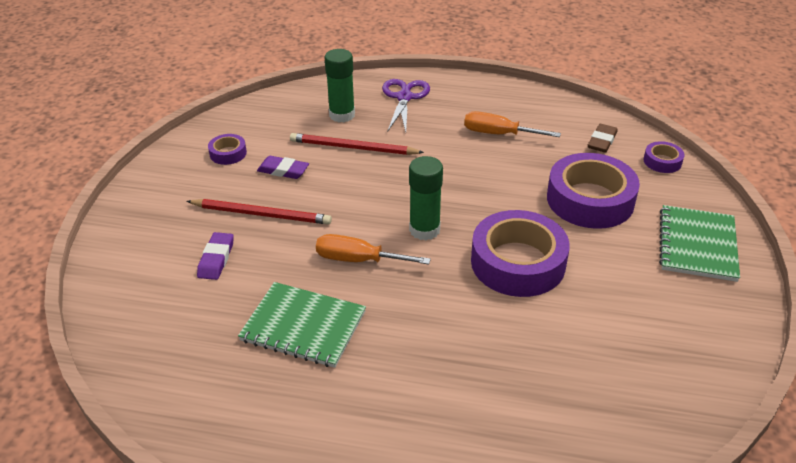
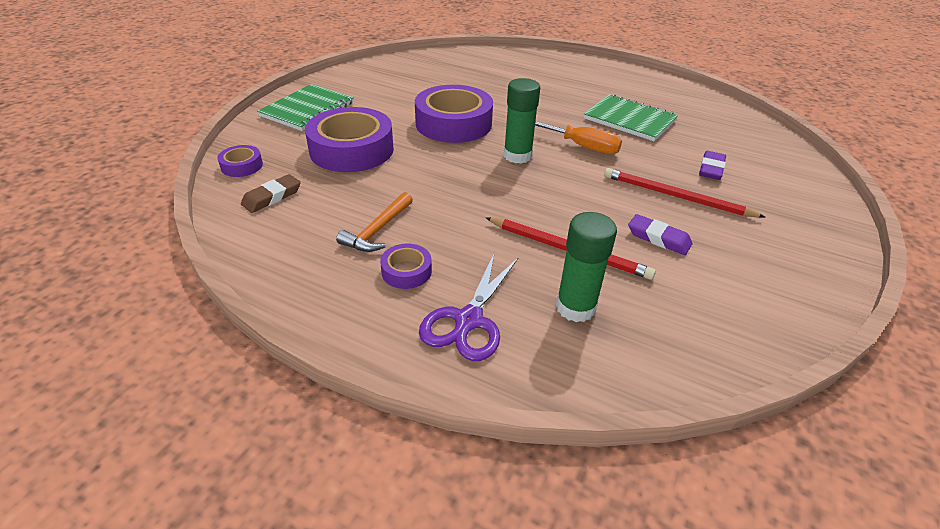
camera: 165 degrees left, 0 degrees up
purple tape [208,134,247,165] -> purple tape moved to [380,244,432,289]
orange screwdriver [464,111,561,137] -> orange hammer [336,192,413,252]

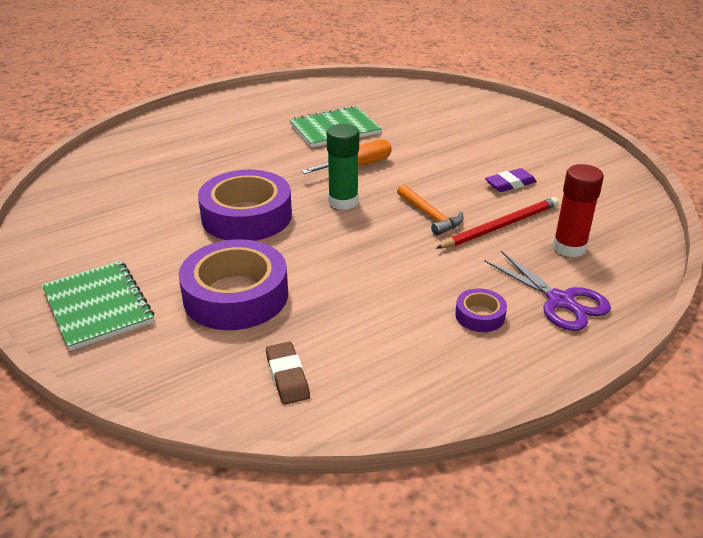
camera: 60 degrees left, 5 degrees down
purple tape [217,145,263,177] -> none
orange hammer [336,192,413,252] -> orange hammer moved to [397,184,464,236]
green glue stick [556,212,617,322] -> red glue stick [553,164,604,257]
red pencil [604,168,765,218] -> none
purple eraser [699,151,726,180] -> none

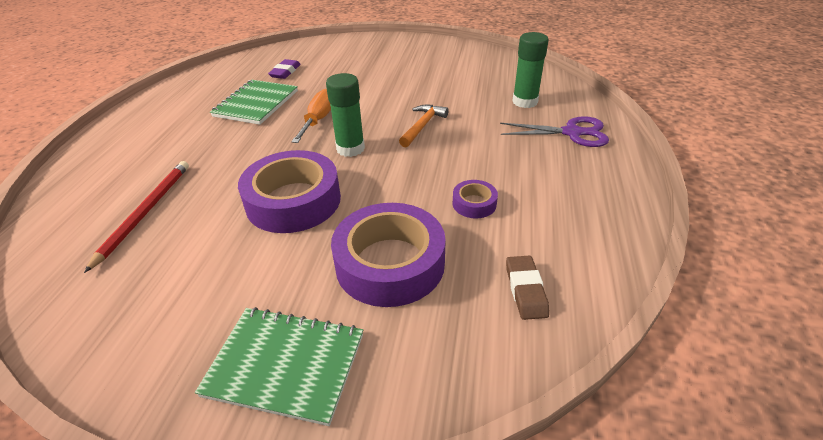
camera: 45 degrees left, 5 degrees up
brown eraser [266,342,310,405] -> brown eraser turned 60 degrees clockwise [506,255,549,320]
orange hammer [397,184,464,236] -> orange hammer turned 75 degrees counterclockwise [399,105,449,147]
red pencil [436,197,559,249] -> red pencil moved to [84,161,189,273]
purple tape [455,288,507,332] -> purple tape moved to [453,180,498,218]
purple eraser [485,168,537,192] -> purple eraser moved to [268,59,301,79]
red glue stick [553,164,604,257] -> green glue stick [512,32,549,108]

